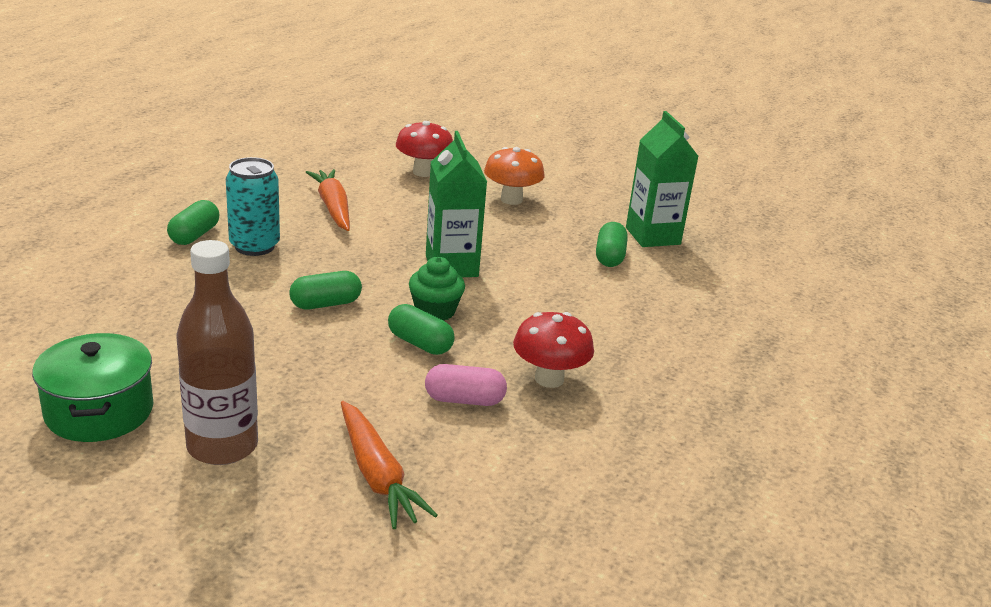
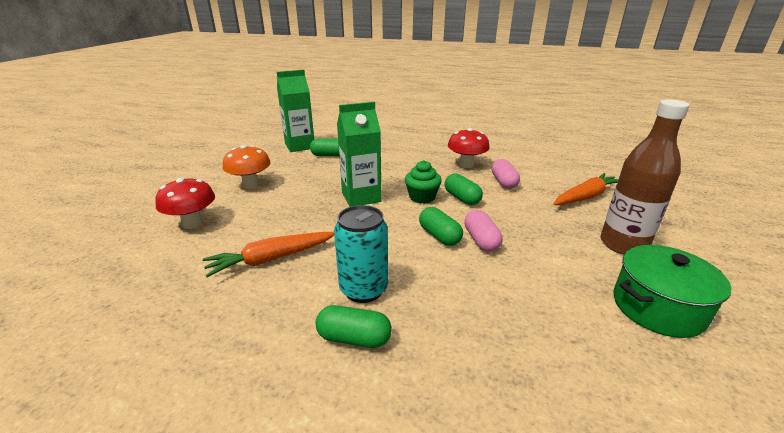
camera: 95 degrees left, 0 degrees up
green capsule [388,304,455,355] -> green capsule turned 60 degrees counterclockwise [444,173,483,205]
none -> pink capsule [464,210,503,252]

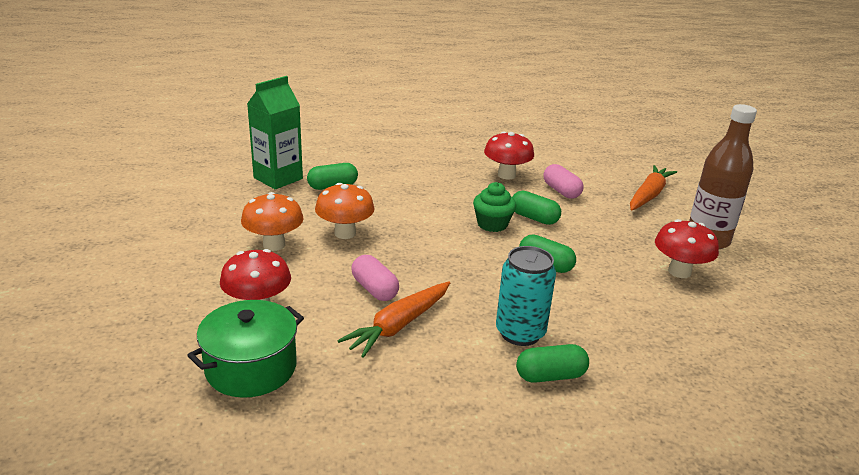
camera: 25 degrees left, 0 degrees up
green carton [337,102,382,207] -> none
pink capsule [464,210,503,252] -> pink capsule moved to [351,255,399,301]
green pot [613,245,731,338] -> green pot moved to [187,300,304,398]
none -> orange mushroom [315,183,375,239]
none -> red mushroom [655,219,719,278]

